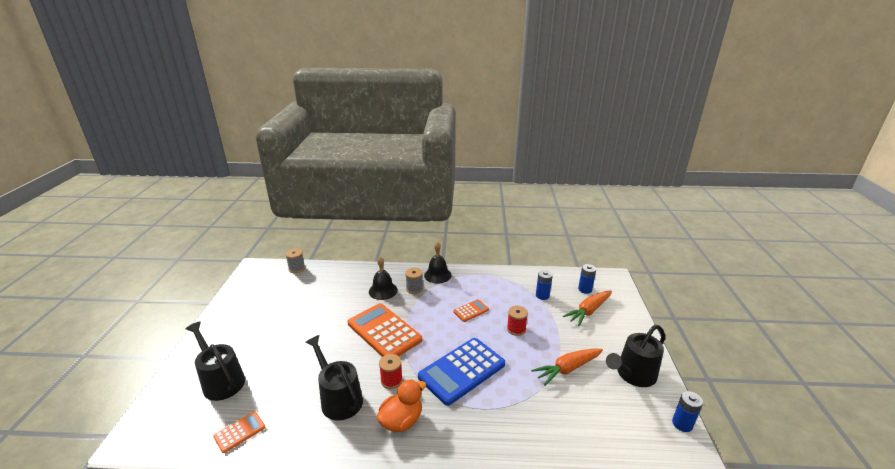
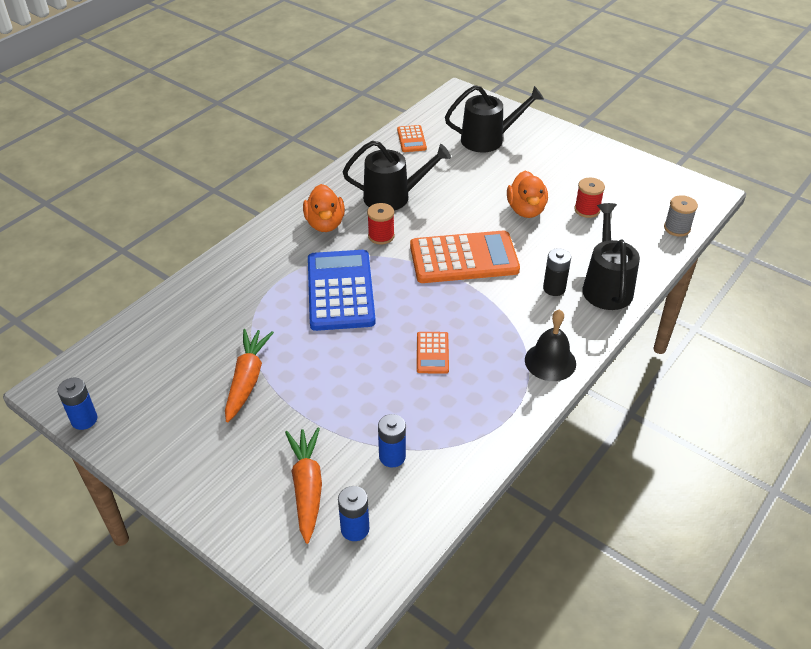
camera: 125 degrees right, 15 degrees up
black bell [369,257,398,300] -> black battery [543,248,571,296]
grey spool [405,268,423,294] -> none
red spool [507,306,528,336] -> red spool moved to [574,178,605,218]
black watering can [606,325,665,387] -> black watering can moved to [582,203,640,310]
none -> orange duck [507,171,548,218]

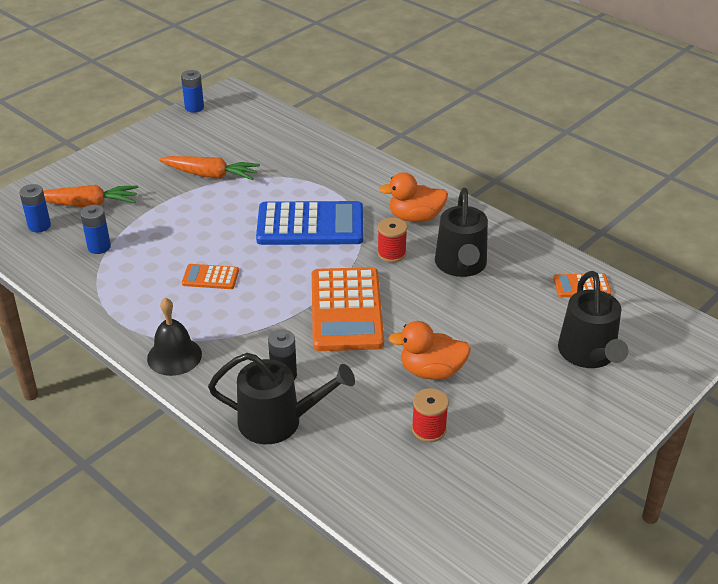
camera: 95 degrees right, 5 degrees down
grey spool [664,195,698,237] -> none

